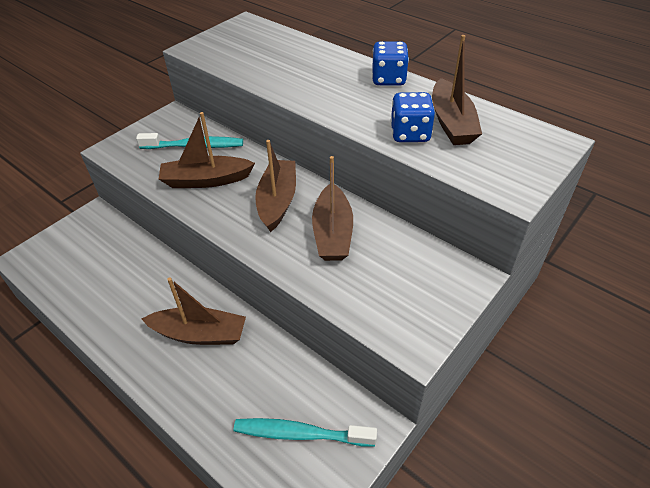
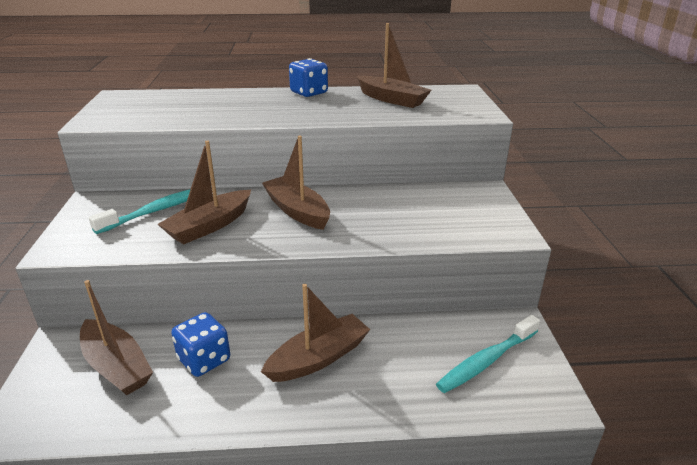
camera: 45 degrees left, 15 degrees down
brown boat [312,156,353,261] -> brown boat moved to [80,280,153,395]
blue dice [391,92,435,142] -> blue dice moved to [171,312,230,377]

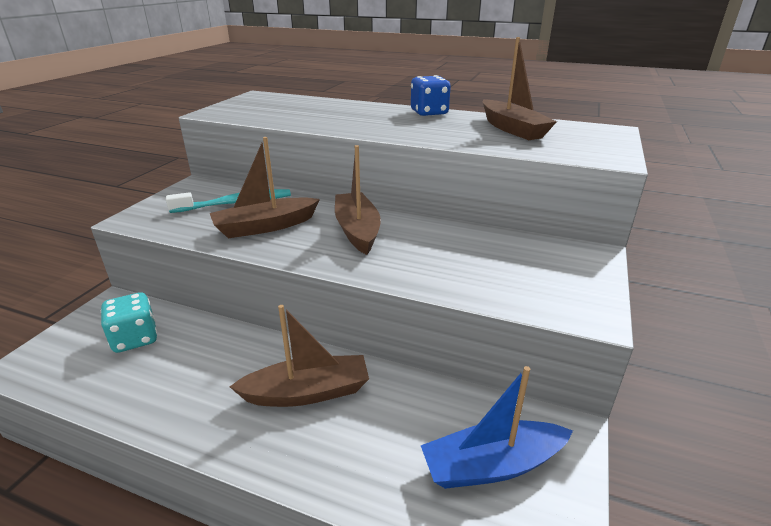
camera: 25 degrees right, 0 degrees up
brown boat [80,280,153,395] -> turquoise dice [101,293,157,353]
blue dice [171,312,230,377] -> none
turquoise toothbrush [436,315,540,393] -> blue boat [421,366,573,489]

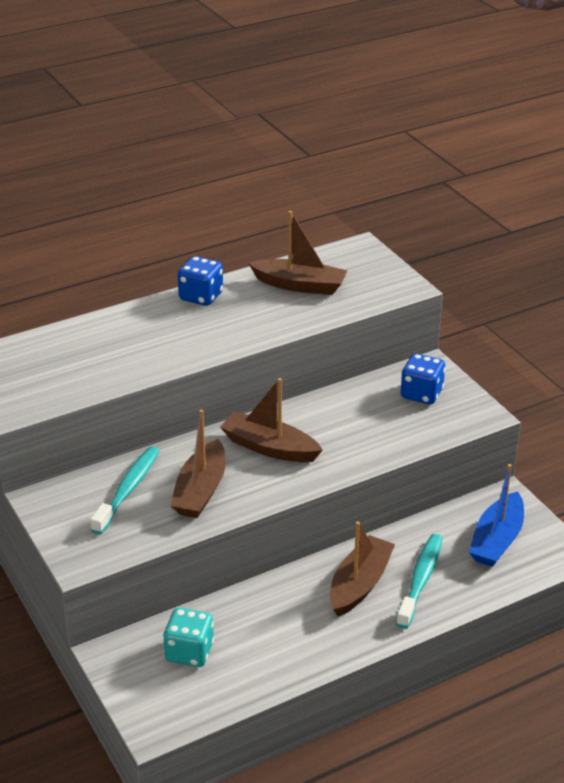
camera: 50 degrees left, 5 degrees up
none -> turquoise toothbrush [396,534,442,629]
none -> blue dice [401,354,445,404]

